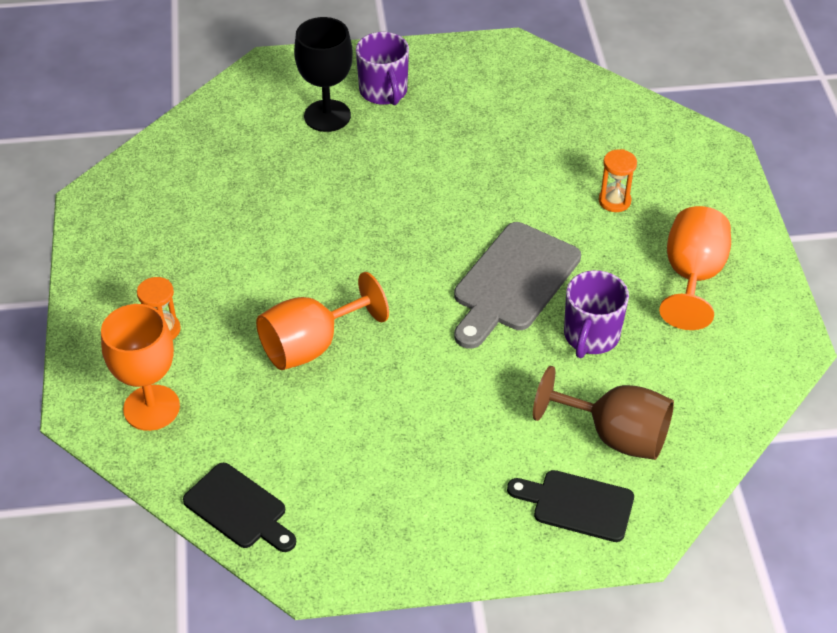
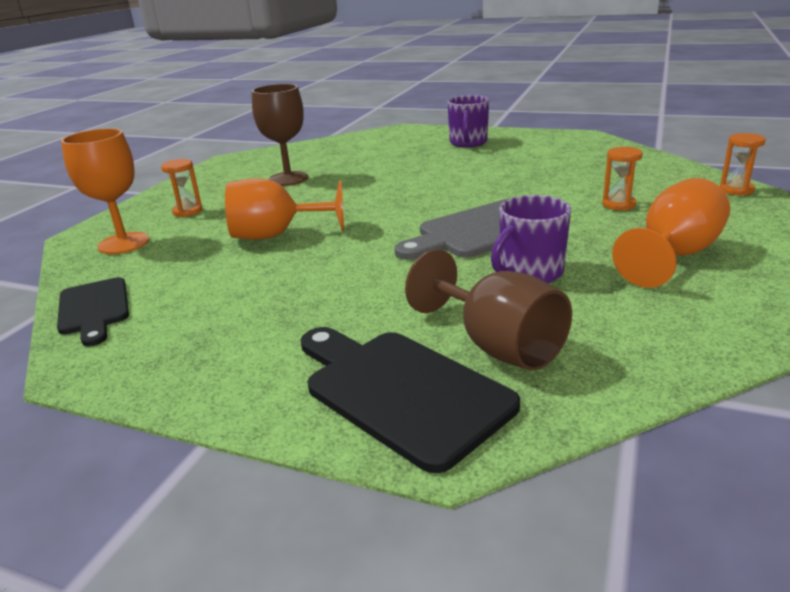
camera: 30 degrees right, 20 degrees down
black goblet [294,17,353,132] -> none
black cutting board [507,470,634,542] -> black cutting board [301,327,520,473], size x1.55
none -> brown goblet [252,84,308,186]
none -> orange hourglass [720,133,766,196]

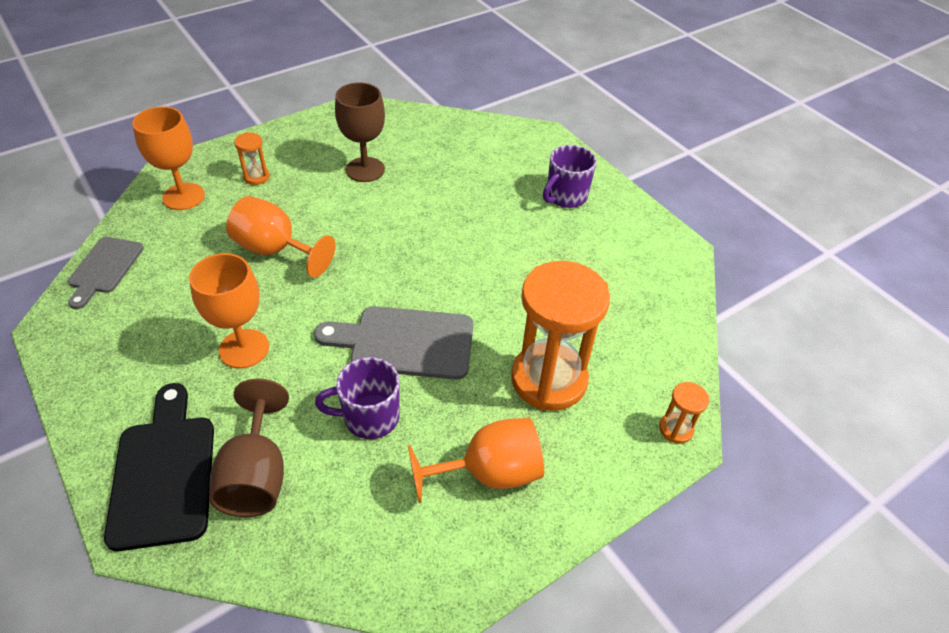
camera: 30 degrees right, 20 degrees up
black cutting board [57,277,129,346] -> grey cutting board [68,237,144,309]
orange hourglass [602,147,643,210] -> orange hourglass [511,261,610,411], size x2.35
none -> orange goblet [189,253,269,369]

